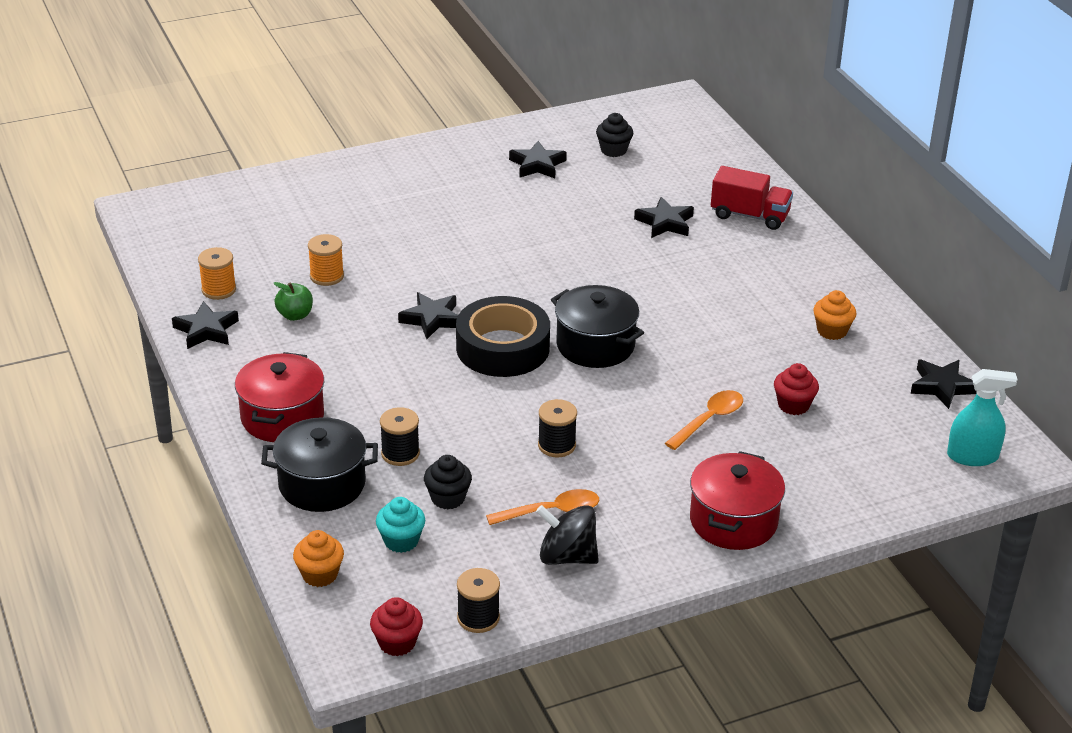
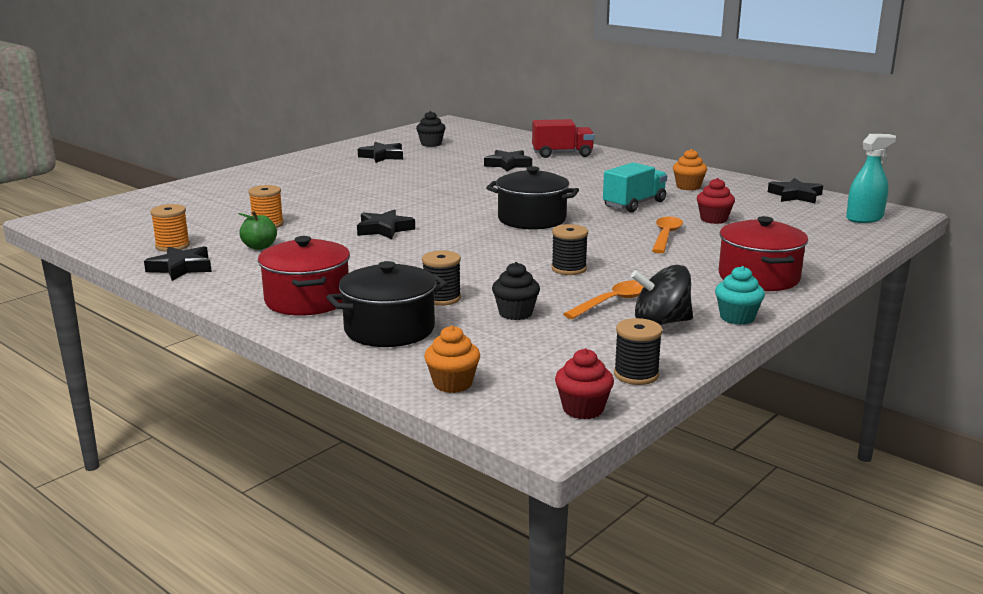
camera: 25 degrees left, 15 degrees down
turquoise cupcake [376,497,425,553] -> turquoise cupcake moved to [715,266,765,325]
black tape [456,296,550,377] -> none
none -> turquoise truck [603,162,667,213]

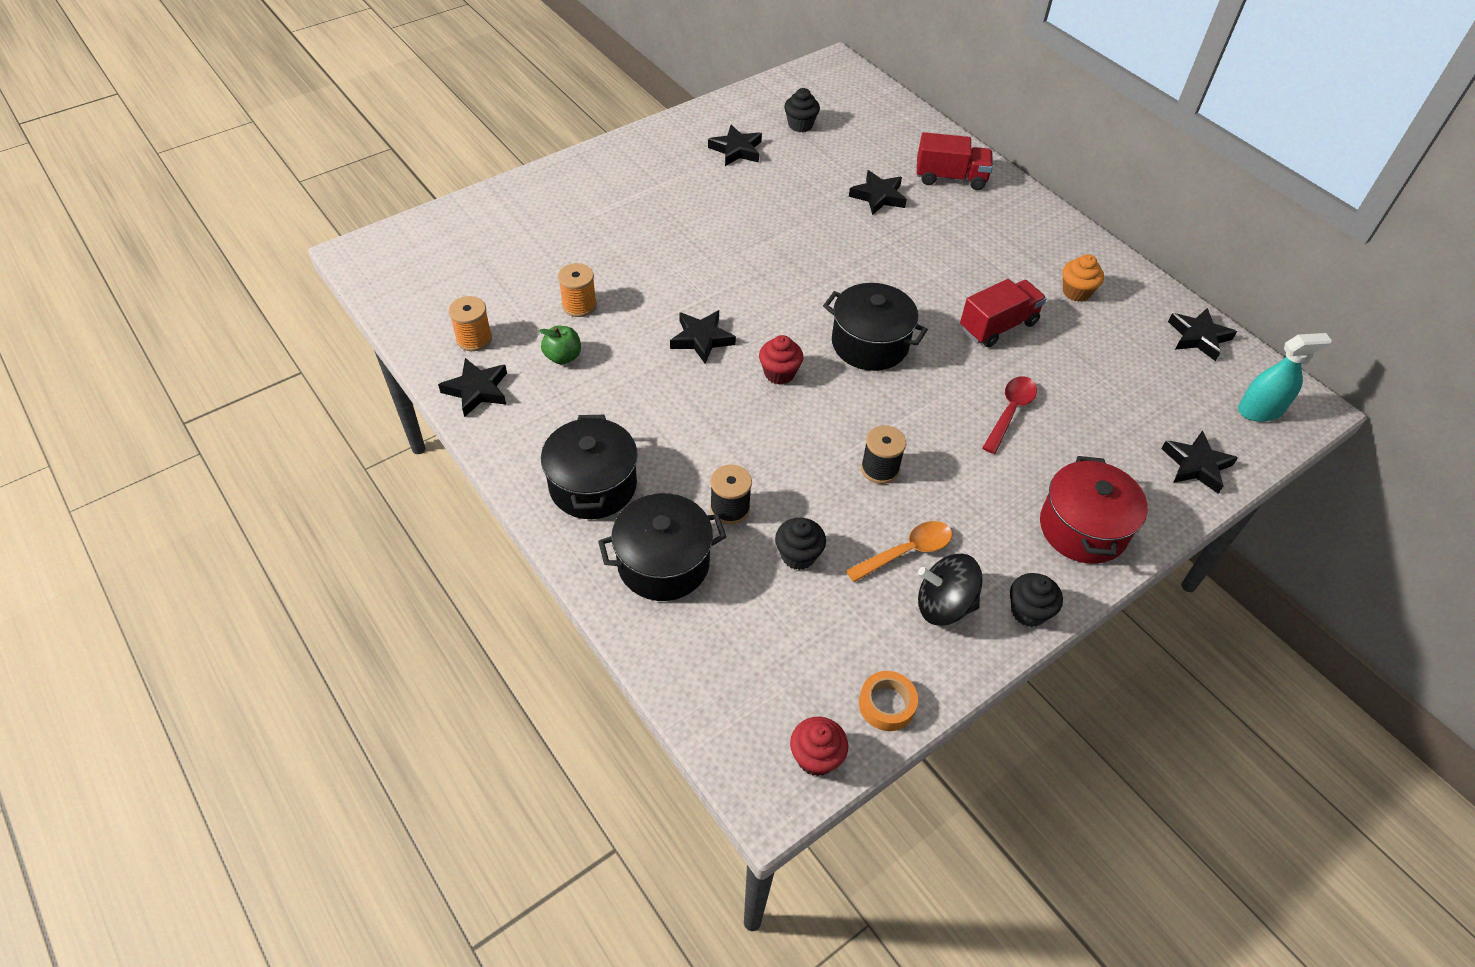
camera: 10 degrees right, 30 degrees up
red pot [258,236,350,316] -> black pot [541,415,638,519]
orange cupcake [424,326,480,393] -> none
turquoise truck [603,162,667,213] -> red truck [960,279,1047,347]
black spool [614,318,662,385] -> orange tape [859,671,918,731]
orange spoon [652,216,683,253] -> red spoon [982,376,1037,454]
red cupcake [697,178,735,224] -> red cupcake moved to [759,335,803,385]
turquoise cupcake [715,266,765,325] -> black cupcake [1010,573,1063,627]
none -> black star [1161,430,1238,494]

